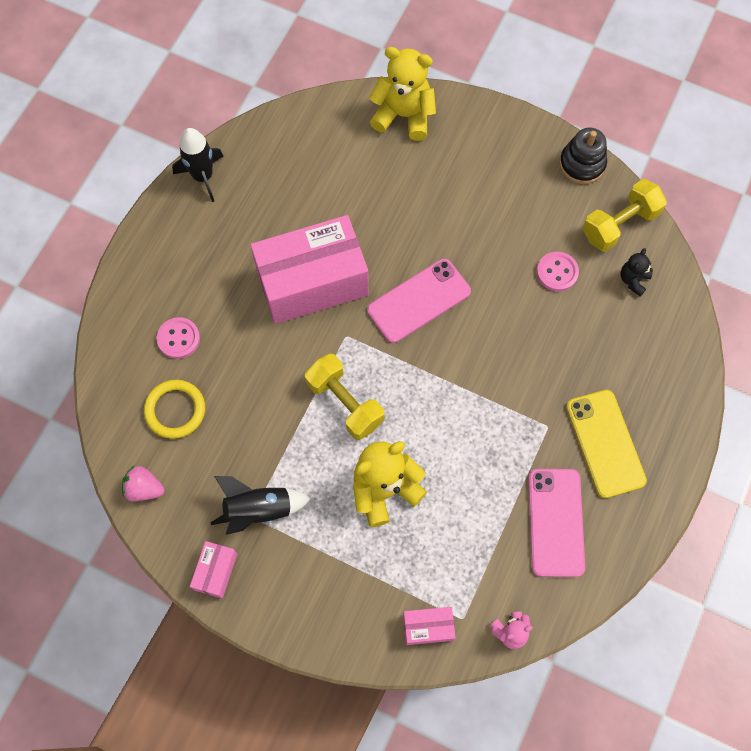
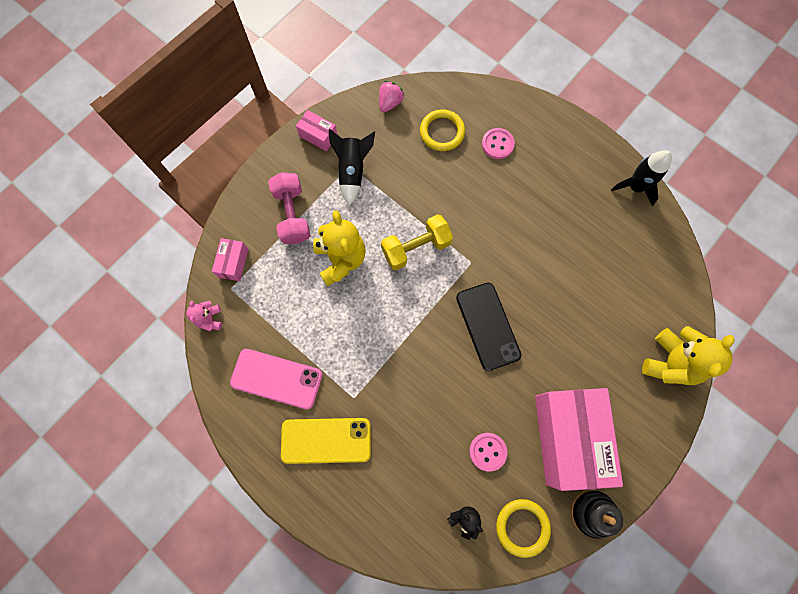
camera: 105 degrees right, 5 degrees up
pink box [250,215,369,324] -> pink box moved to [535,388,623,491]
pink phone [367,259,471,343] -> black phone [456,283,521,371]
yellow dumbbell [583,179,667,252] -> yellow ring [496,499,551,558]
none -> pink dumbbell [268,172,311,244]

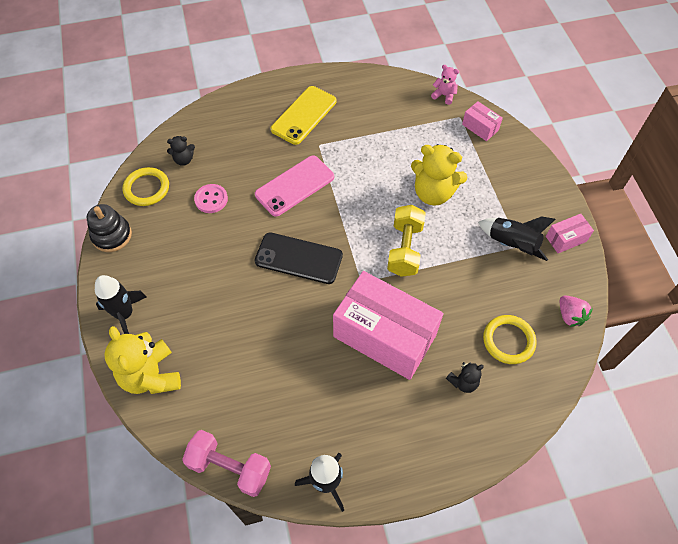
camera: 125 degrees right, 15 degrees down
pink phone [230,349,322,409] -> pink phone moved to [255,155,334,217]
pink dumbbell [268,172,311,244] -> pink dumbbell moved to [182,430,271,497]
pink button [482,128,515,159] -> black teddy bear [446,362,484,393]
pink box [535,388,623,491] -> pink box moved to [333,271,443,380]
none -> black rocket [95,275,147,334]

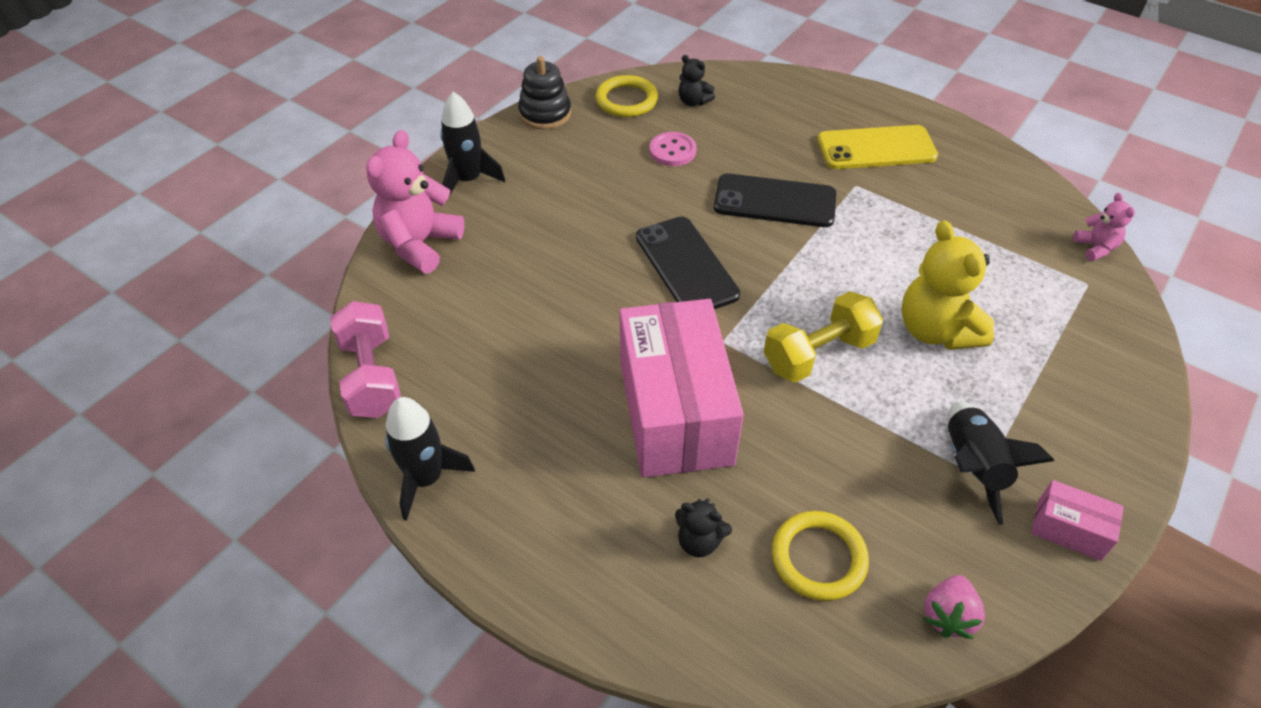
camera: 50 degrees right, 10 degrees down
yellow teddy bear [104,326,181,394] -> pink teddy bear [366,130,465,273]
pink phone [255,155,334,217] -> black phone [714,173,836,227]
pink box [462,101,503,141] -> none

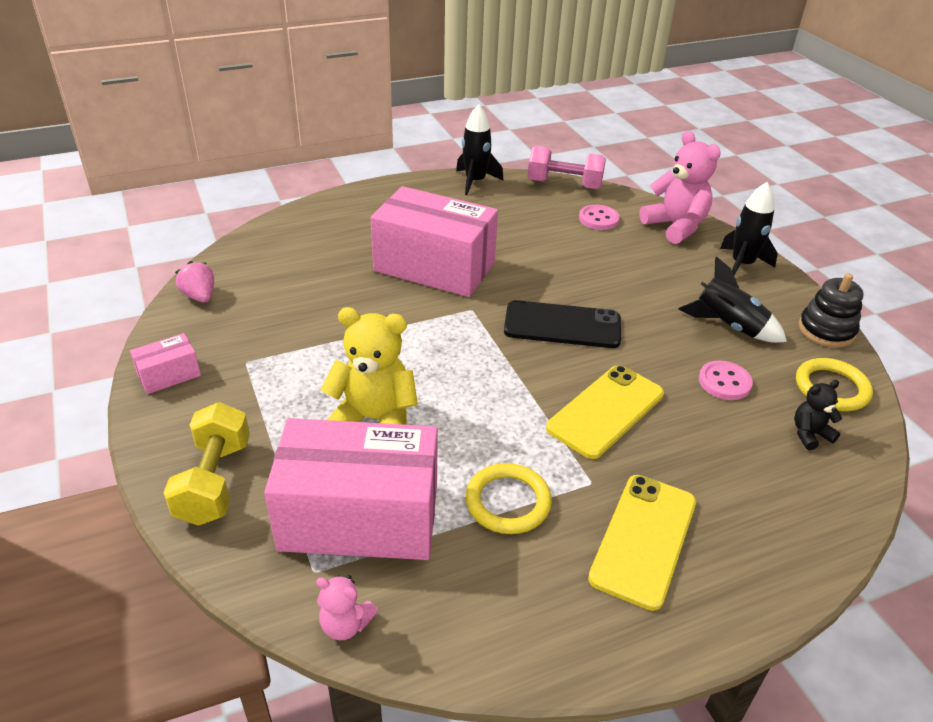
camera: 120 degrees right, 10 degrees down
black teddy bear [675,498,732,557] -> none
black phone [714,173,836,227] -> yellow phone [546,365,664,459]
yellow dumbbell [764,291,883,383] -> yellow dumbbell moved to [163,402,250,526]
yellow ring [772,511,869,601] -> yellow ring moved to [465,463,552,534]
black rocket [948,402,1055,525] -> black rocket moved to [678,256,787,343]
none -> pink box [264,418,438,560]
none -> pink button [579,205,620,230]

